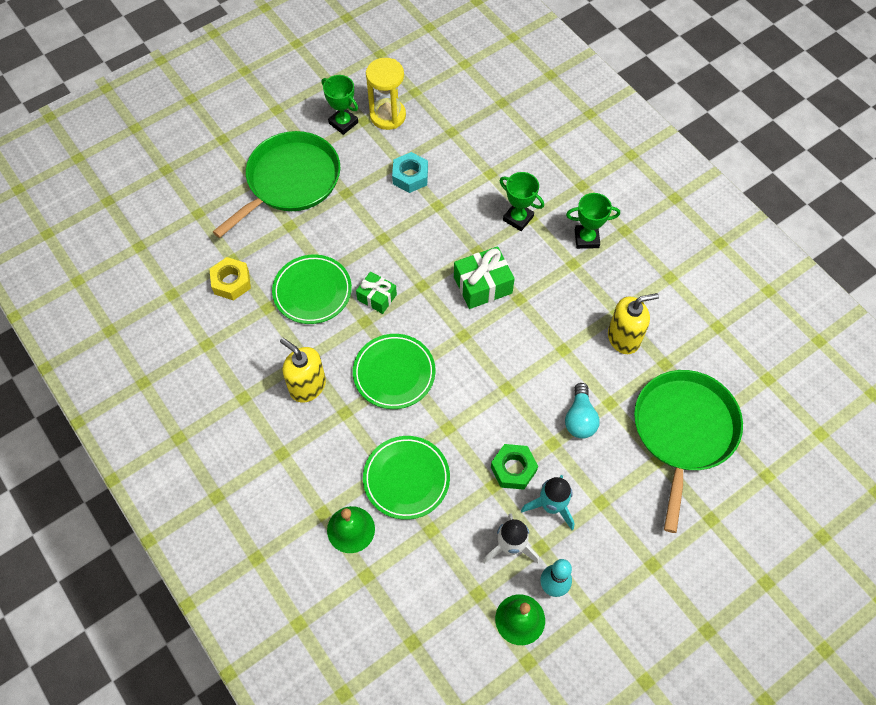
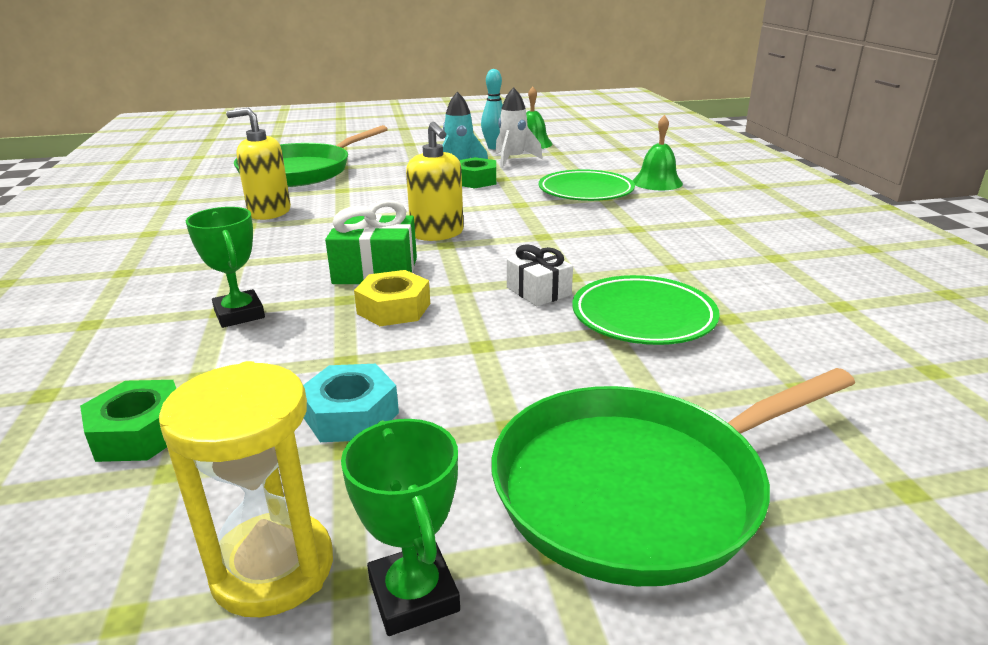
camera: 155 degrees left, 35 degrees down
yellow nut [209,257,251,300] -> yellow nut moved to [354,270,430,326]
yellow soap dispenser [280,338,326,402] -> yellow soap dispenser moved to [406,122,463,241]
green plate [353,334,435,409] -> none
green gift [356,271,397,314] -> white gift [507,244,573,306]
turquoise light bulb [565,383,600,439] -> none
green trophy [566,193,620,249] -> none
none -> green nut [80,380,176,462]

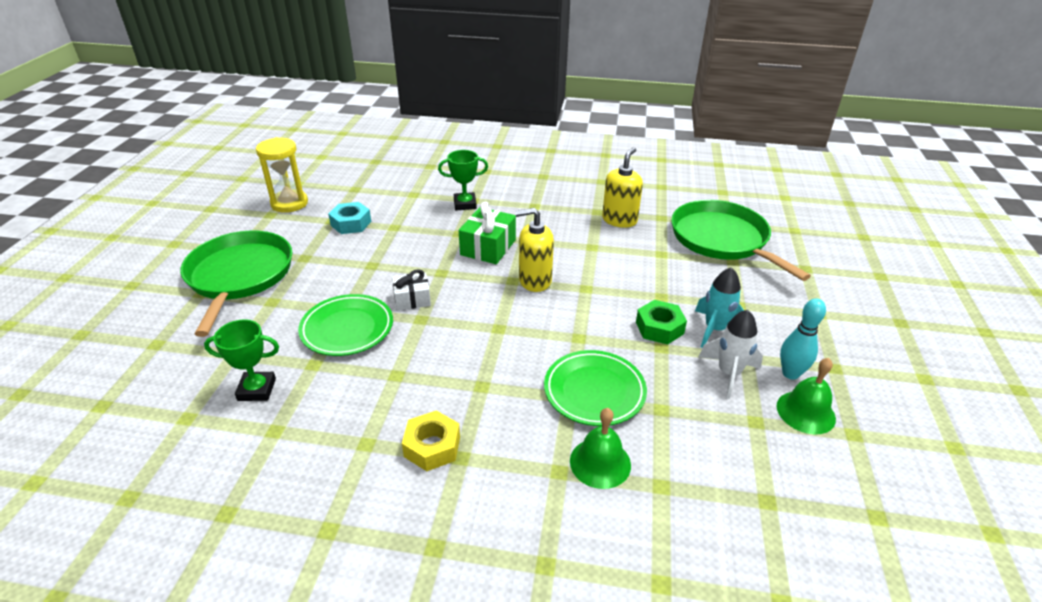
camera: 110 degrees right, 10 degrees up
green nut [80,380,176,462] -> none
green trophy [341,419,460,636] -> green trophy moved to [204,319,279,401]
yellow nut [354,270,430,326] -> yellow nut moved to [402,410,460,471]

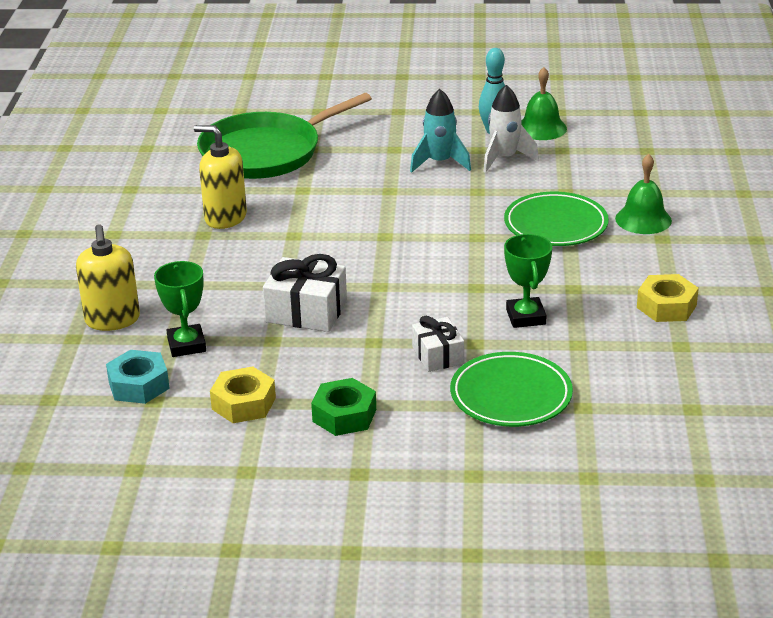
camera: 95 degrees left, 5 degrees down
green pan [180,231,292,337] -> none
green trophy [204,319,279,401] -> green trophy moved to [504,234,552,328]
yellow hourglass [256,137,308,213] -> none
turquoise nut [328,202,372,234] -> turquoise nut moved to [106,350,170,404]
green gift [459,201,516,264] -> white gift [263,254,347,332]
yellow soap dispenser [515,208,554,292] -> yellow soap dispenser moved to [76,224,140,331]
green nut [636,300,687,345] -> green nut moved to [311,378,376,436]
none -> yellow nut [210,367,276,423]

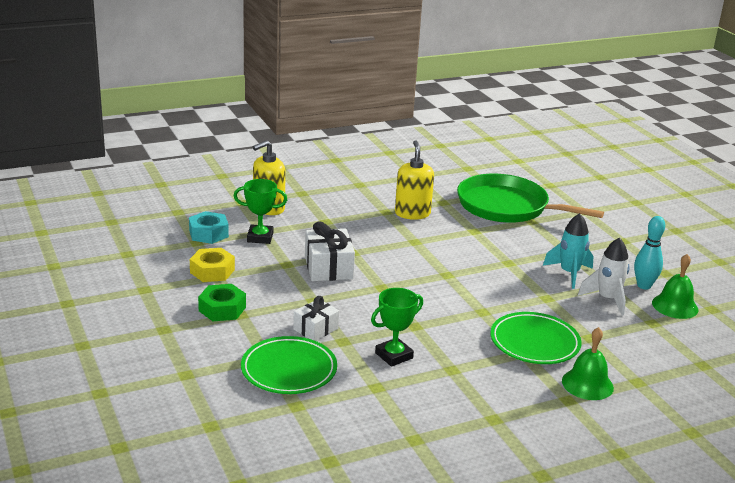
camera: 60 degrees right, 5 degrees down
green trophy [154,261,206,357] -> green trophy turned 45 degrees clockwise [233,179,287,244]
yellow nut [637,274,699,322] -> none

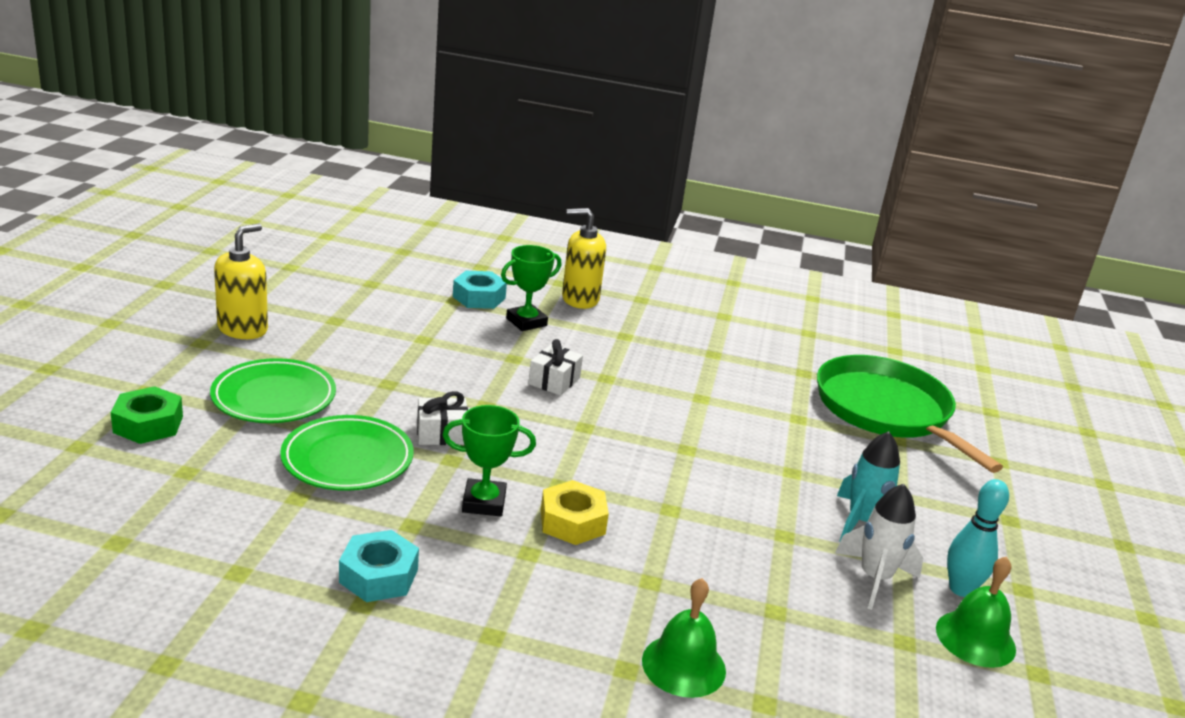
camera: 35 degrees right, 0 degrees up
yellow nut [190,248,235,282] -> yellow nut moved to [541,480,609,545]
green nut [198,284,246,321] -> green nut moved to [111,386,183,444]
green trophy [233,179,287,244] -> green trophy turned 75 degrees counterclockwise [501,245,561,331]
white gift [305,221,355,281] -> white gift [528,339,583,396], size x0.64
yellow soap dispenser [395,141,434,220] -> yellow soap dispenser moved to [214,223,268,339]
green plate [490,312,581,364] -> green plate moved to [210,358,336,423]
none -> turquoise nut [339,530,419,602]

